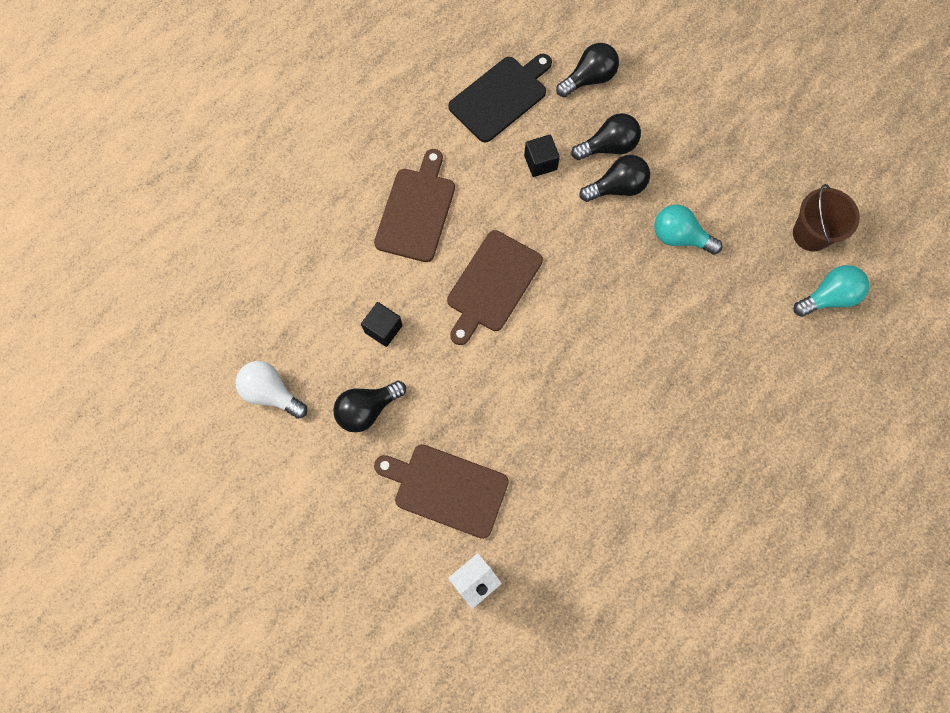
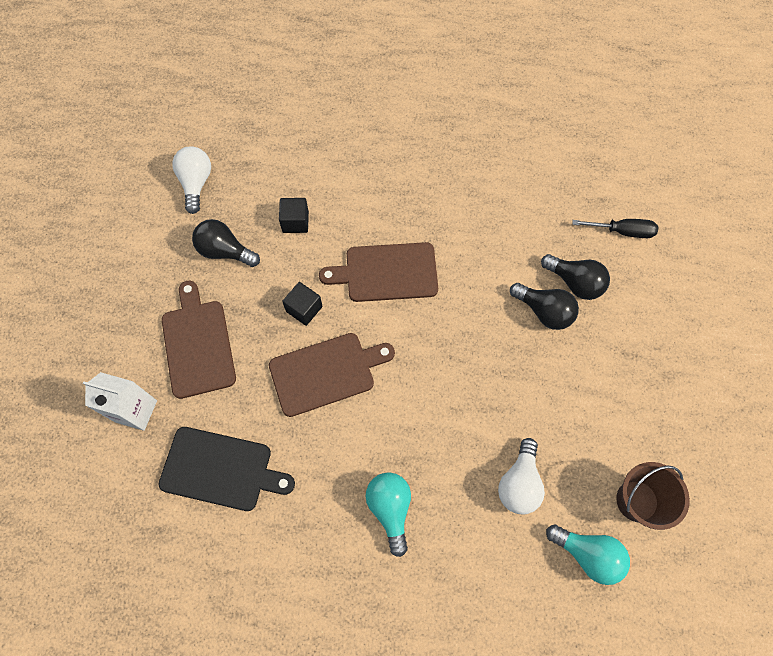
camera: 55 degrees right, 5 degrees down
brown cutting board [374,149,455,262] -> brown cutting board moved to [269,333,395,417]
black cutting board [448,54,552,143] -> black cutting board moved to [158,427,295,511]
black cube [524,135,560,177] -> black cube moved to [282,282,323,326]
black light bulb [556,43,619,97] -> black screwdriver [572,219,658,238]
turquoise light bulb [654,204,722,255] -> turquoise light bulb moved to [366,472,411,557]
none -> white light bulb [498,438,545,514]

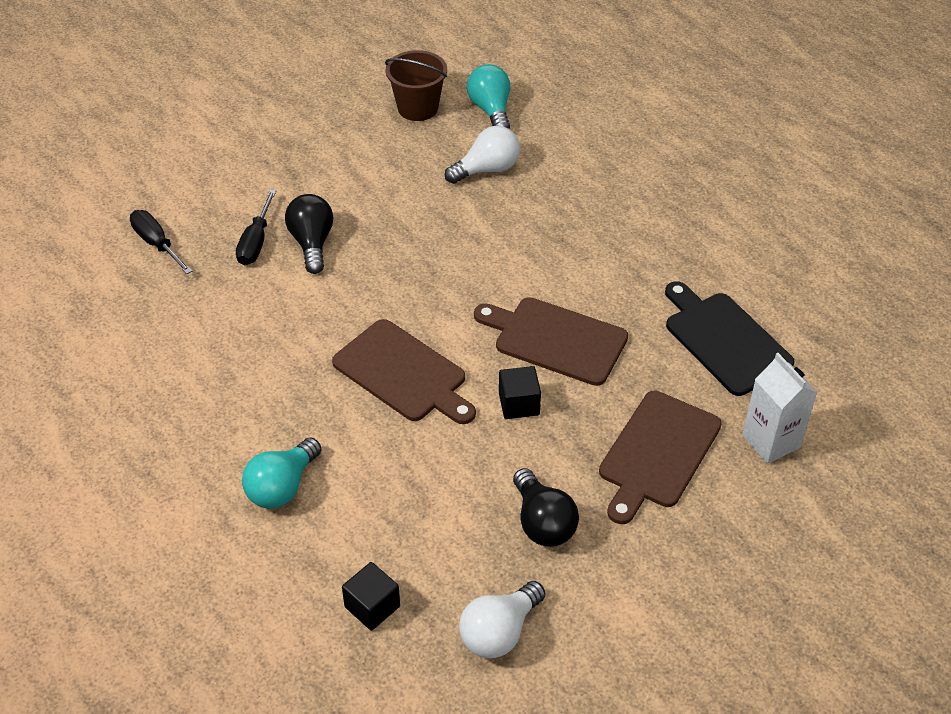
camera: 135 degrees left, 20 degrees down
black cube [279,198,309,233] -> black cube moved to [342,562,400,631]
turquoise light bulb [366,472,411,557] -> turquoise light bulb moved to [242,437,321,508]
black light bulb [541,254,610,300] -> black screwdriver [236,190,276,266]

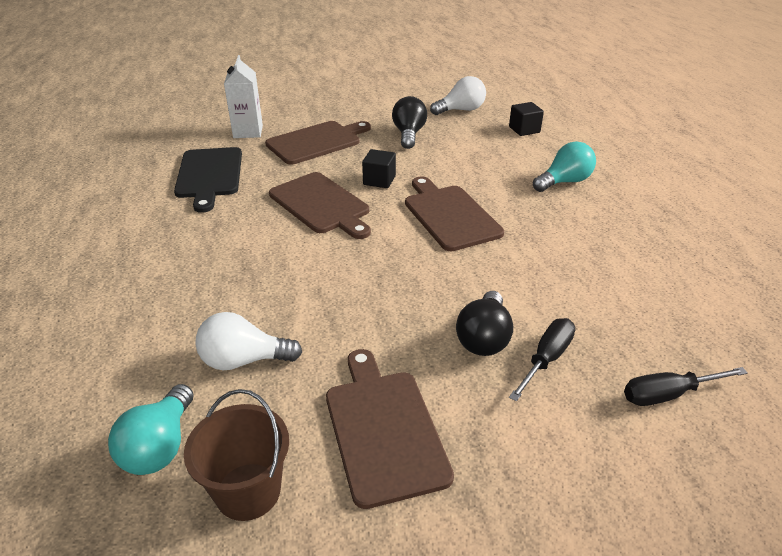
camera: 155 degrees left, 10 degrees down
black screwdriver [130,210,192,274] -> black screwdriver turned 90 degrees clockwise [624,367,748,406]
none -> brown cutting board [326,349,454,509]

